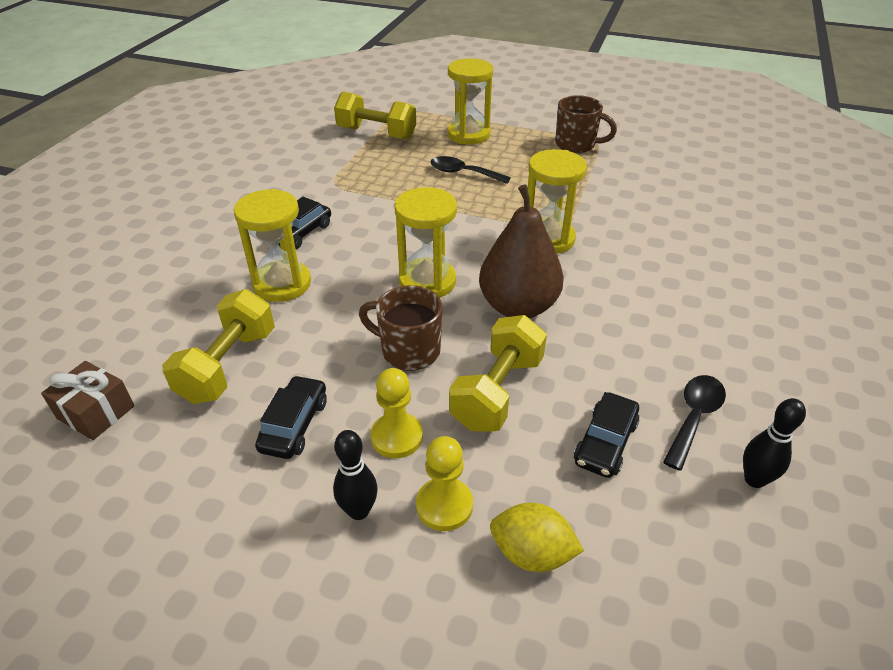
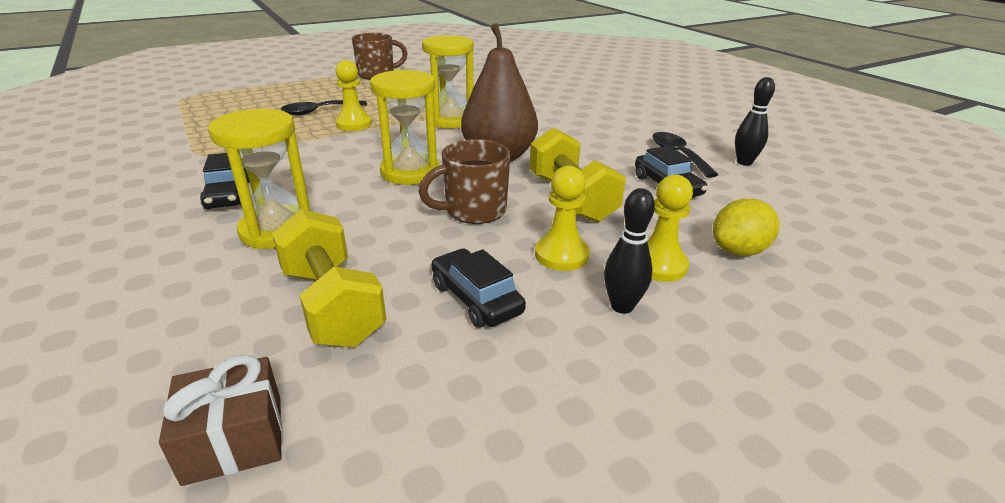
camera: 50 degrees left, 10 degrees down
yellow dumbbell [334,92,416,140] -> none
yellow hourglass [448,58,493,144] -> none
none -> yellow pawn [335,60,372,131]

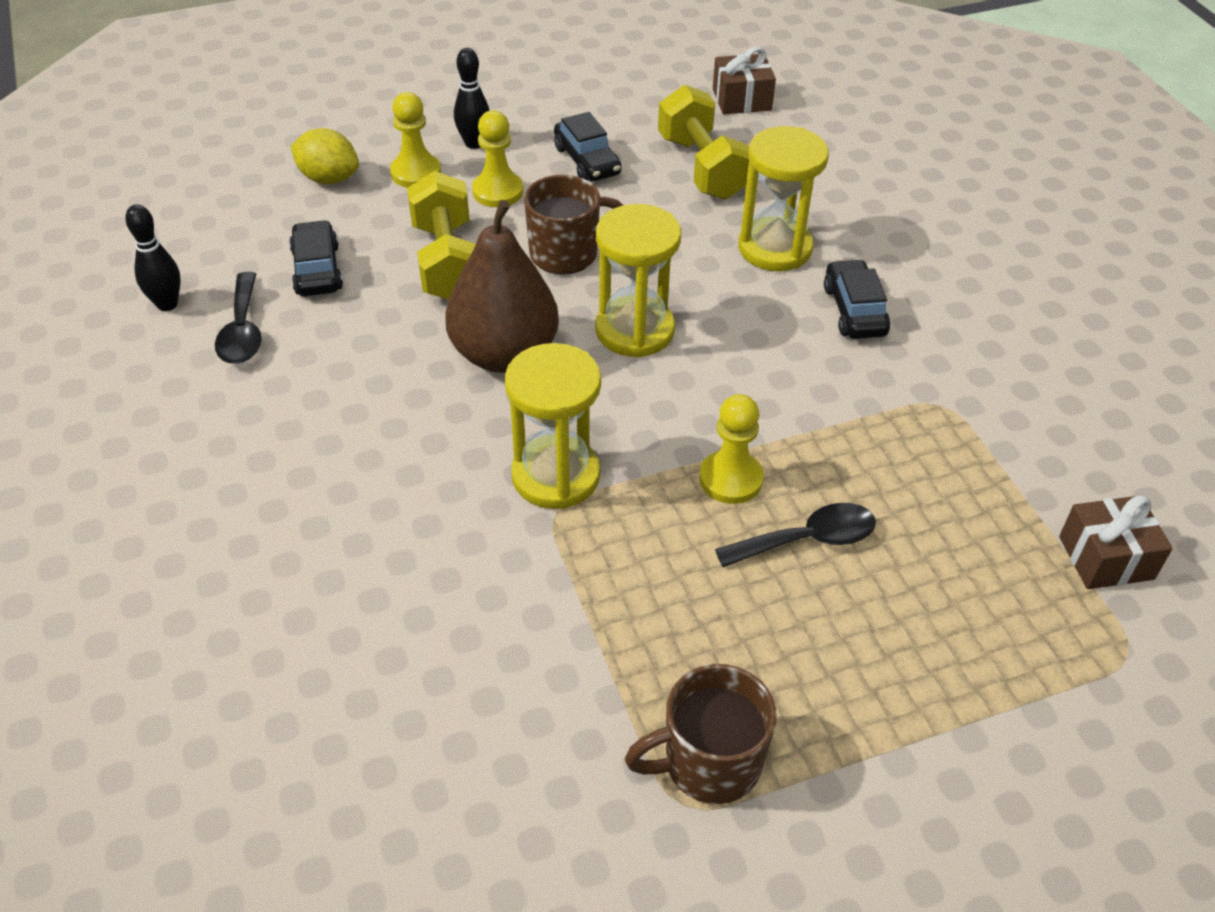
camera: 170 degrees left, 15 degrees up
yellow lemon [713,199,780,256] -> yellow lemon turned 45 degrees clockwise [290,128,359,184]
none -> brown gift [1059,495,1173,589]

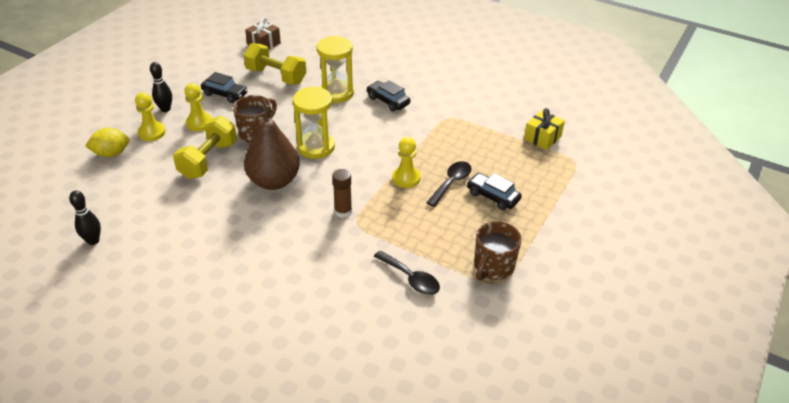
camera: 40 degrees left, 5 degrees down
black spoon [215,272,261,364] -> black spoon moved to [374,250,440,295]
black car [289,220,343,296] -> black car moved to [467,173,522,210]
yellow dumbbell [407,171,476,300] -> yellow dumbbell turned 75 degrees clockwise [173,116,237,179]
yellow hourglass [505,343,601,509] -> brown glue stick [332,169,352,218]
brown gift [1059,495,1173,589] -> yellow gift [524,108,565,150]

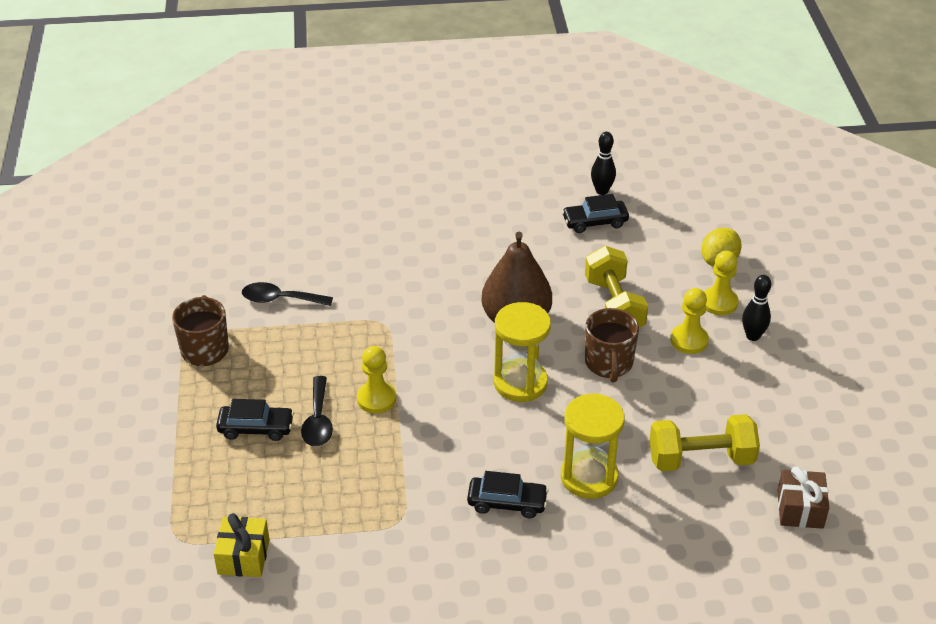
camera: 145 degrees right, 0 degrees up
black car [201,72,248,103] -> black car moved to [562,194,629,233]
brown glue stick [332,169,352,218] -> none

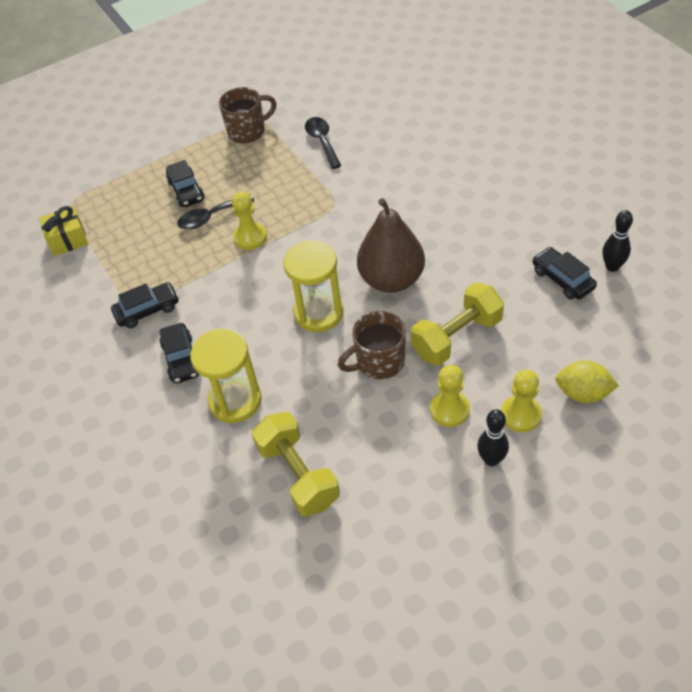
camera: 70 degrees right, 10 degrees up
brown gift [777,466,829,529] -> none
none -> black car [111,282,179,328]

